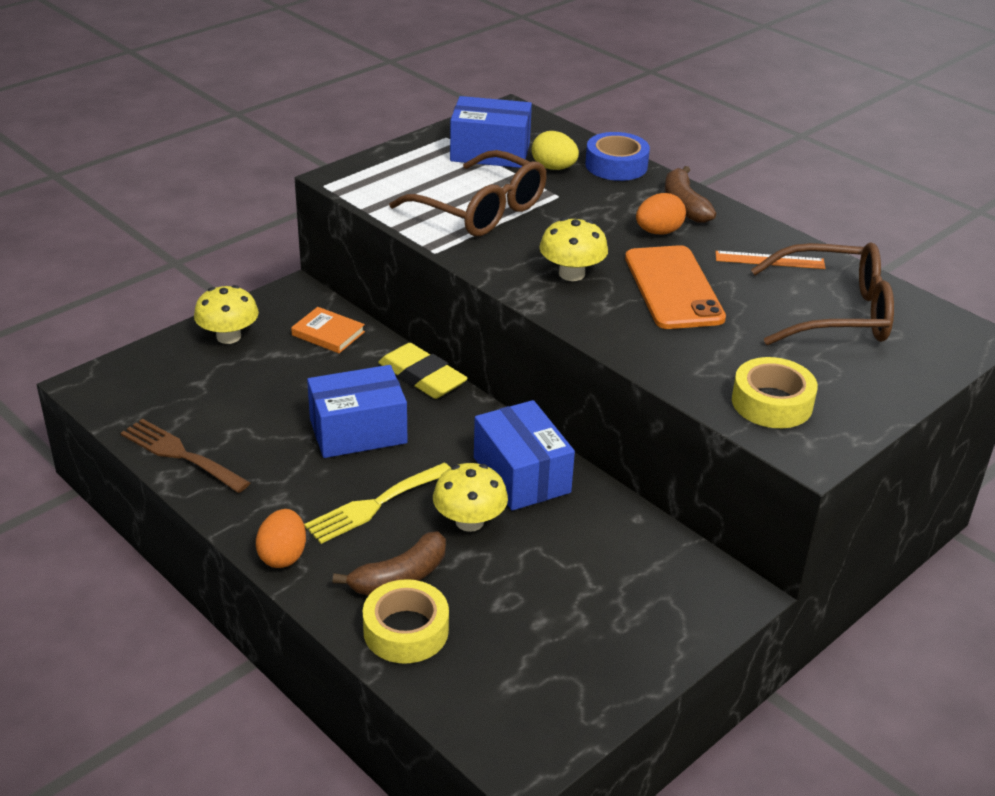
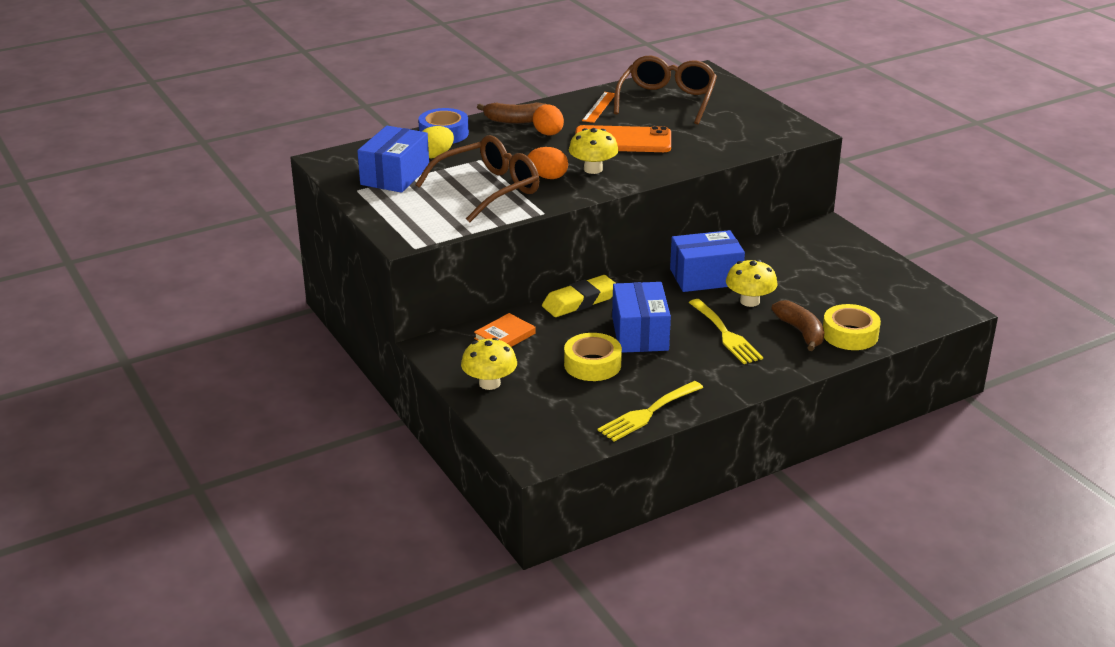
camera: 75 degrees left, 5 degrees down
brown fork [121,419,250,493] -> yellow fork [598,381,703,442]
orange egg [256,509,306,568] -> orange egg moved to [527,147,568,179]
yellow tape [732,357,818,428] -> yellow tape moved to [564,333,622,381]

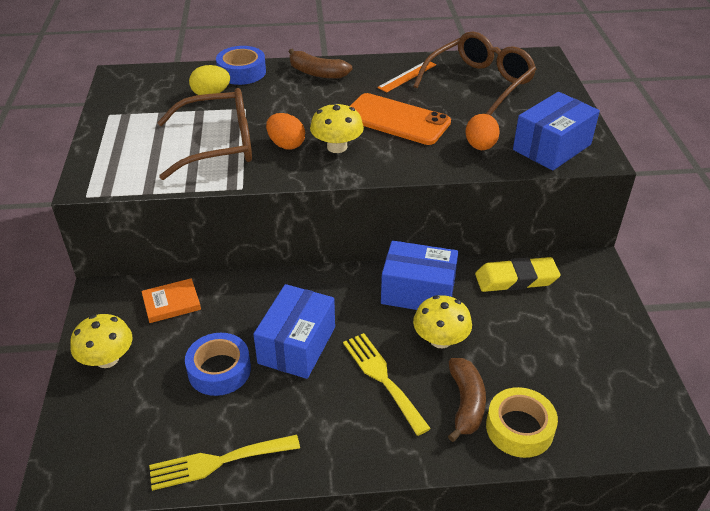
camera: 25 degrees right, 10 degrees up
blue box [357,126,429,193] -> blue box moved to [513,92,600,170]
orange egg [533,104,564,135] -> orange egg moved to [466,114,500,150]
yellow eraser [542,275,615,317] -> yellow eraser moved to [475,257,560,292]
yellow tape [564,333,622,381] -> blue tape [185,333,251,396]
yellow fork [689,299,763,364] -> yellow fork turned 150 degrees clockwise [343,333,431,436]

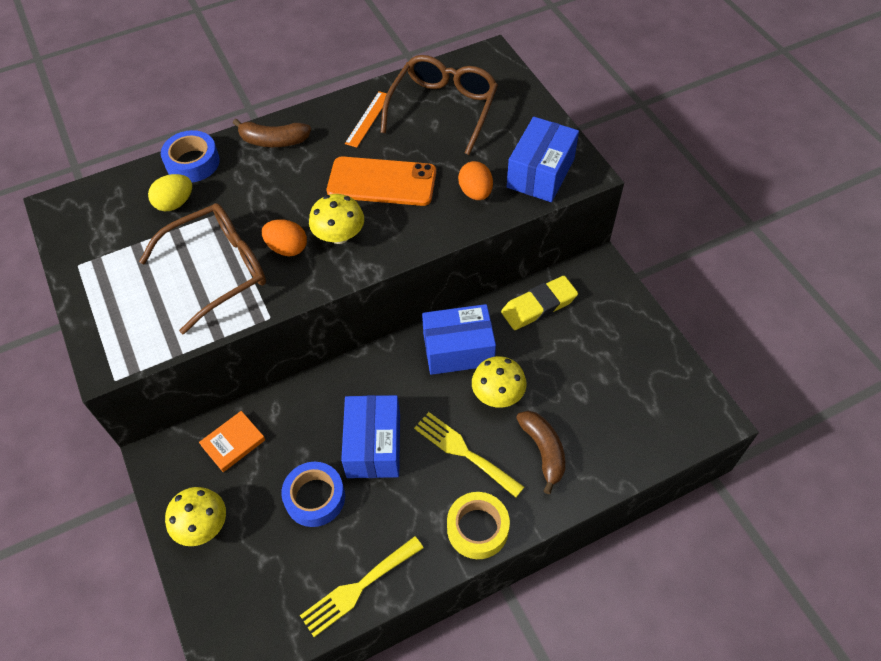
camera: 20 degrees left, 15 degrees up
yellow tape [486,387,558,458] -> yellow tape moved to [447,492,510,559]

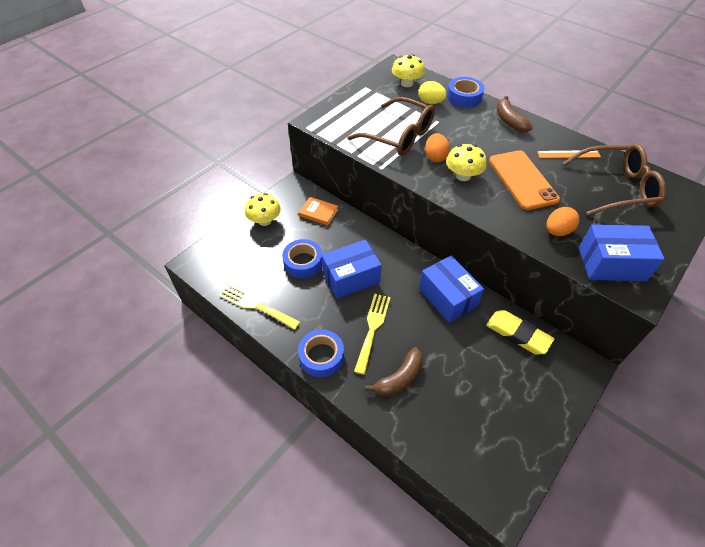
camera: 65 degrees right, 5 degrees down
yellow tape [447,492,510,559] -> blue tape [298,329,344,377]
yellow mushroom [472,356,527,408] -> yellow mushroom moved to [392,54,425,87]

